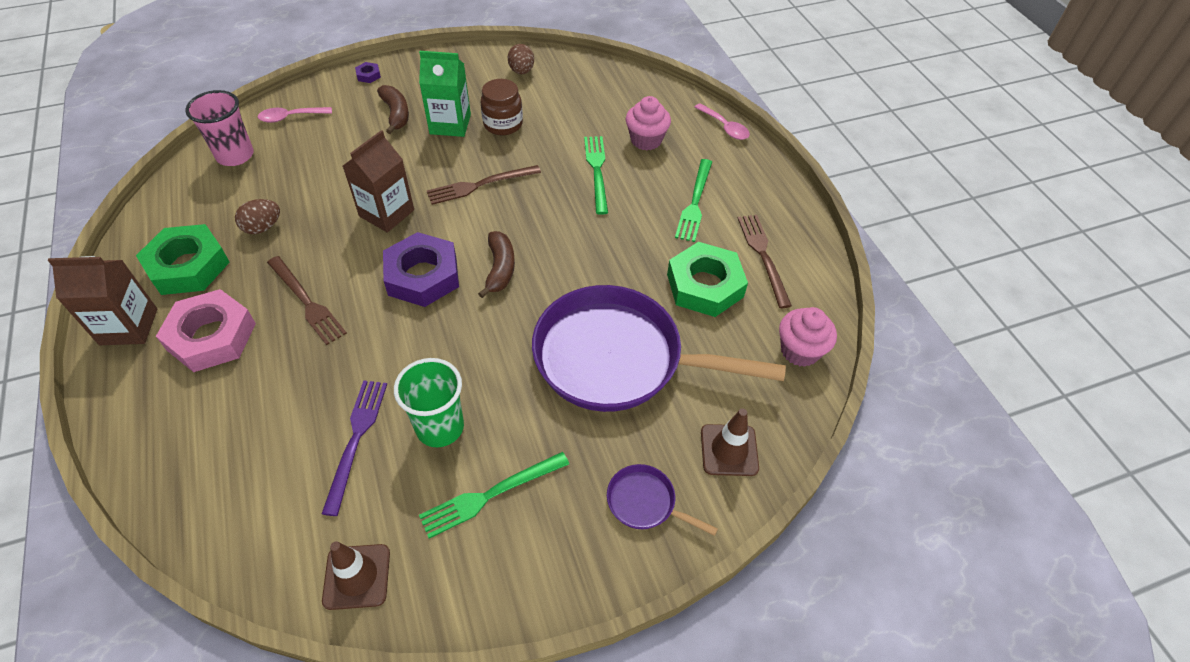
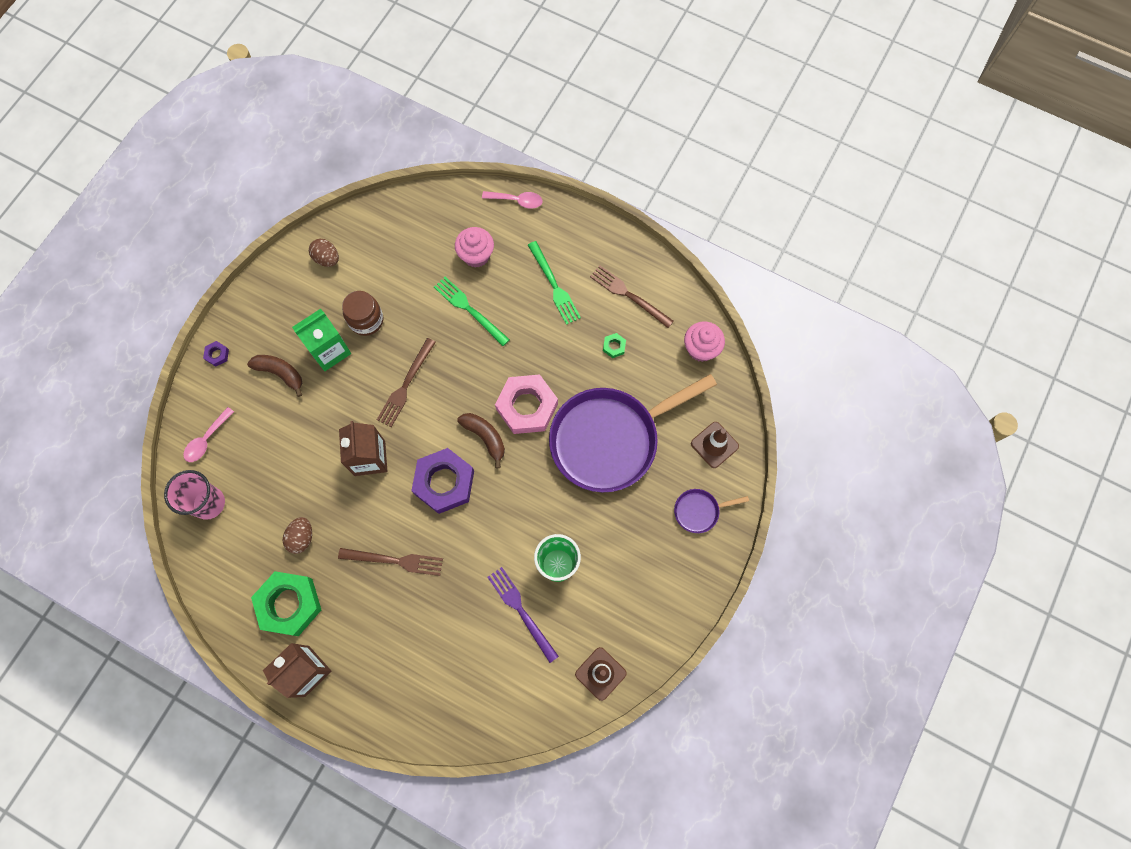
camera: 40 degrees left, 20 degrees up
pink nut [156,289,256,372] -> pink nut moved to [495,374,558,434]
green fork [419,452,569,539] -> none
green nut [667,242,748,317] -> green nut [603,333,626,358], size x0.41

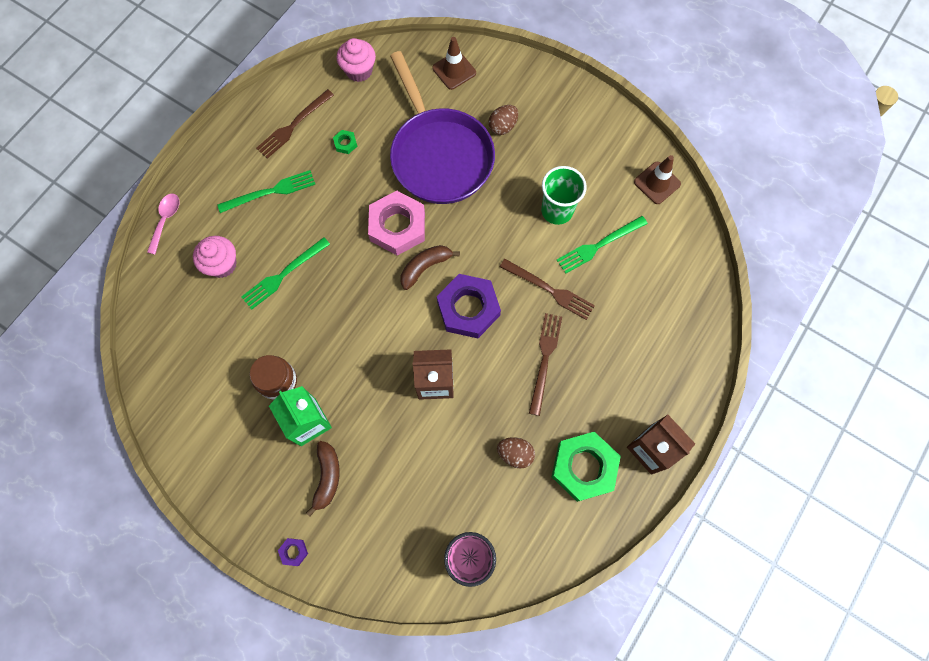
camera: 85 degrees left, 0 degrees up
pink spoon [183,407,234,462] -> none
brown banana [247,355,302,397] -> brown banana turned 150 degrees clockwise [306,441,340,516]
brown egg [309,239,339,267] -> brown egg moved to [488,105,518,135]
brown fork [377,338,436,427] -> brown fork moved to [500,259,595,320]
purple fork [488,567,559,663] -> green fork [557,216,648,274]
purple pan [674,489,749,533] -> none

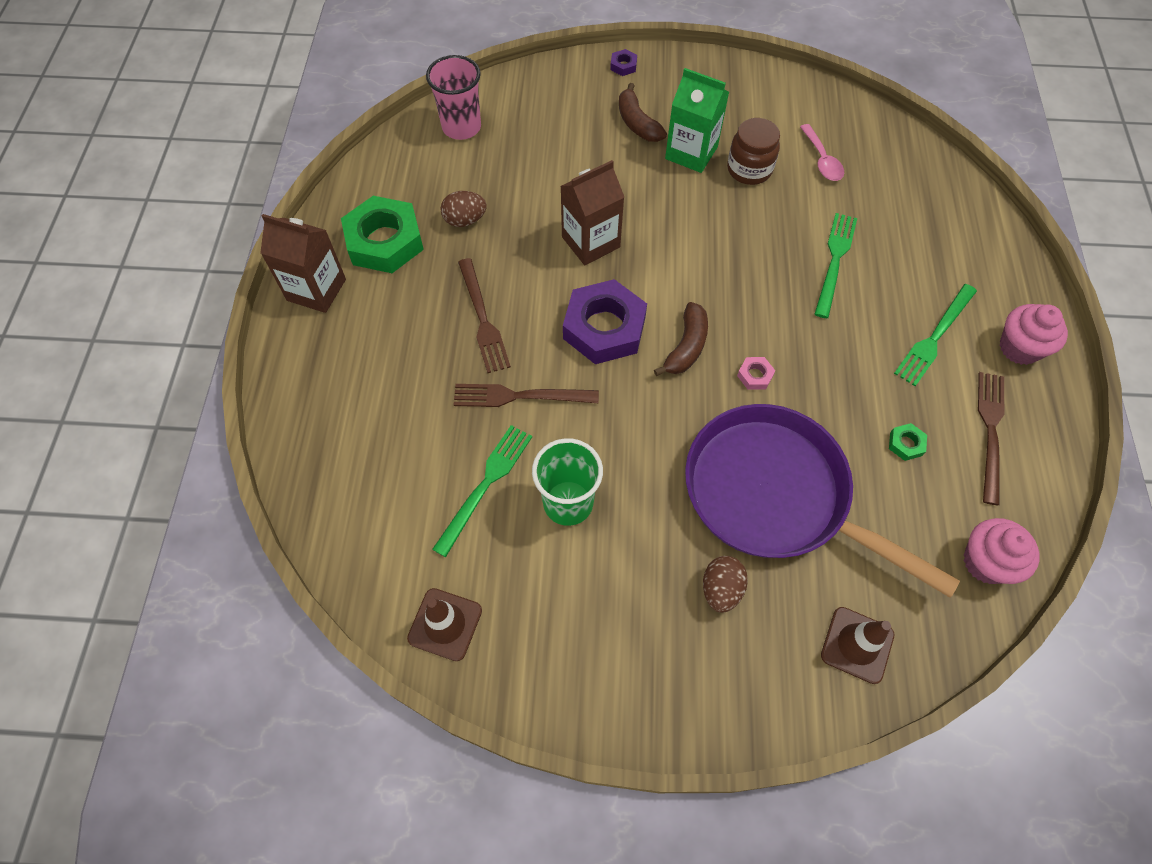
camera: 150 degrees right, 10 degrees down
pink spoon [147,194,179,254] -> pink spoon moved to [800,124,844,181]
pink cupcake [193,236,237,278] -> pink cupcake moved to [999,304,1068,365]
pink nut [368,191,425,256] -> pink nut [737,357,775,390], size x0.41

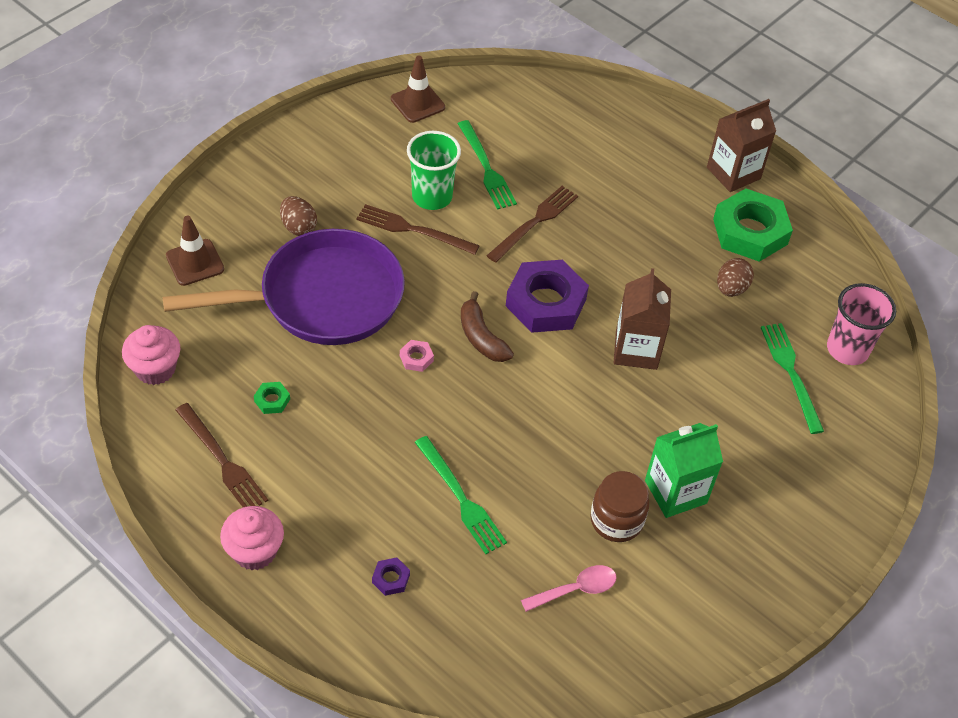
camera: 125 degrees right, 10 degrees down
brown fork [458,258,511,373] -> brown fork moved to [357,204,480,255]
purple nut [610,49,637,76] -> purple nut moved to [372,557,410,596]
brown banana [619,83,667,142] -> none
pink spoon [800,124,844,181] -> pink spoon turned 135 degrees clockwise [521,565,617,612]
green fork [894,284,977,386] -> green fork moved to [761,323,824,434]

